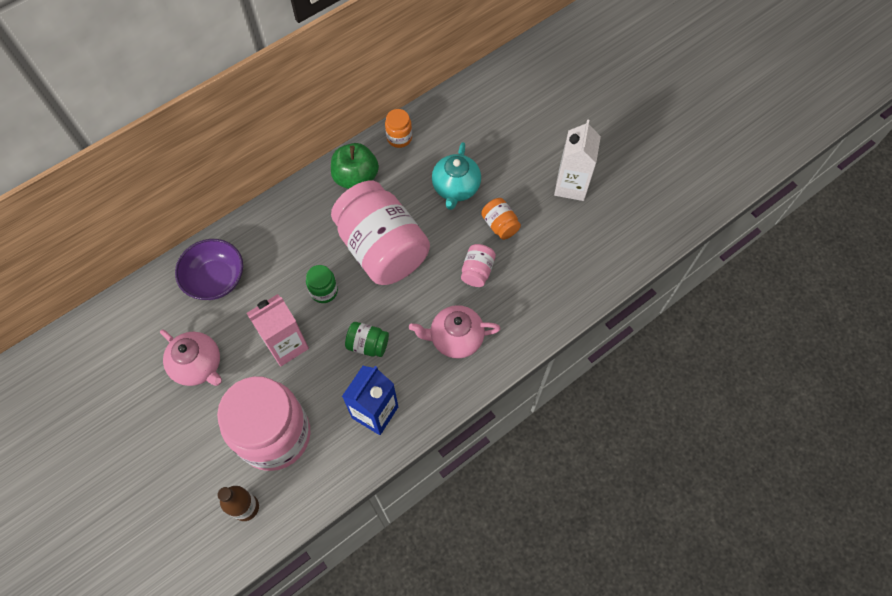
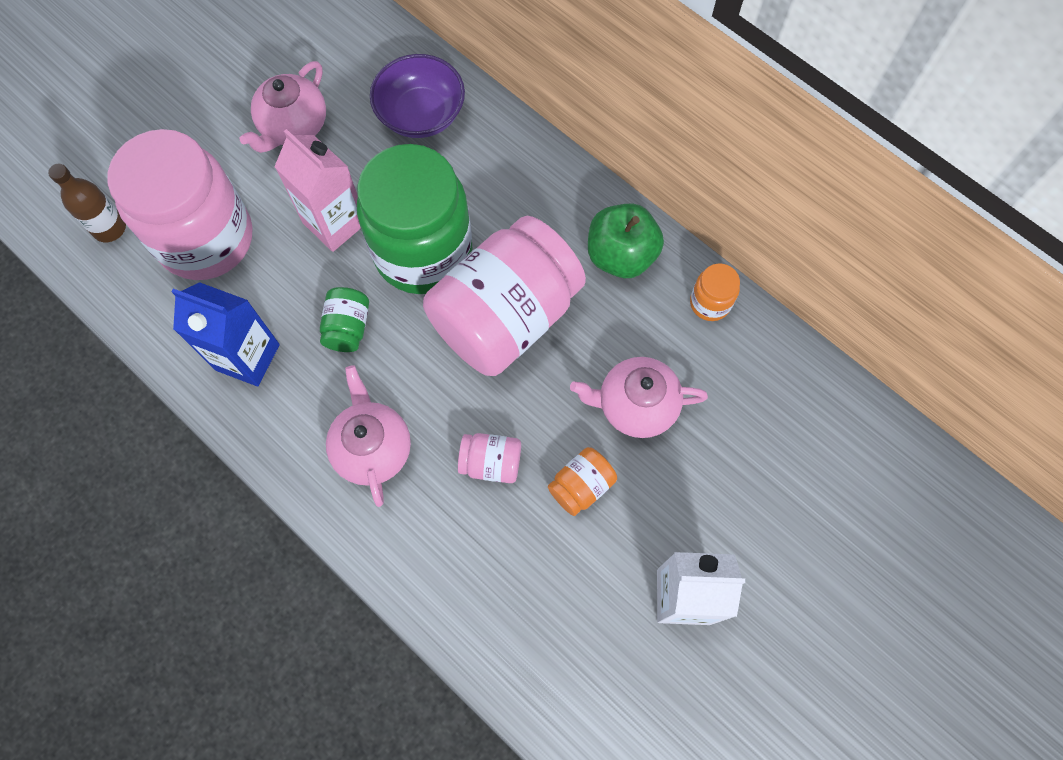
camera: 80 degrees right, 5 degrees up
green jar [306,265,338,303] -> green jar [357,144,473,294], size x2.42
turquoise teapot [432,142,481,210] -> pink teapot [570,357,708,438]

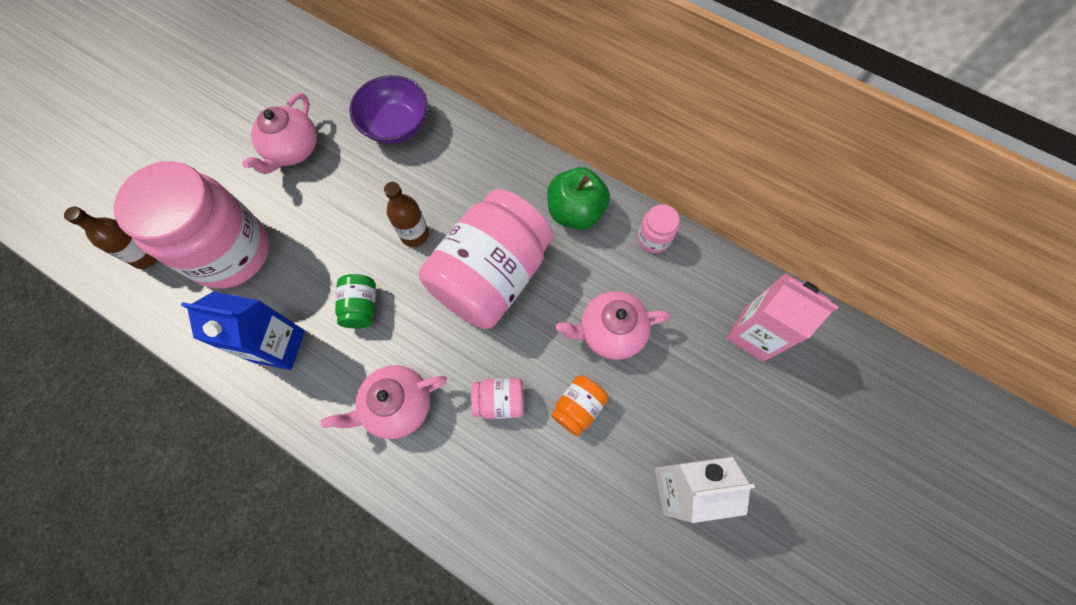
camera: 10 degrees left, 0 degrees up
pink carton [275,129,361,252] -> pink carton moved to [726,273,839,362]
pink teapot [326,365,411,507] -> pink teapot turned 90 degrees counterclockwise [321,365,447,439]
green jar [357,144,473,294] -> brown bottle [384,182,429,247]
orange jar [690,263,740,321] -> pink jar [637,204,679,253]

